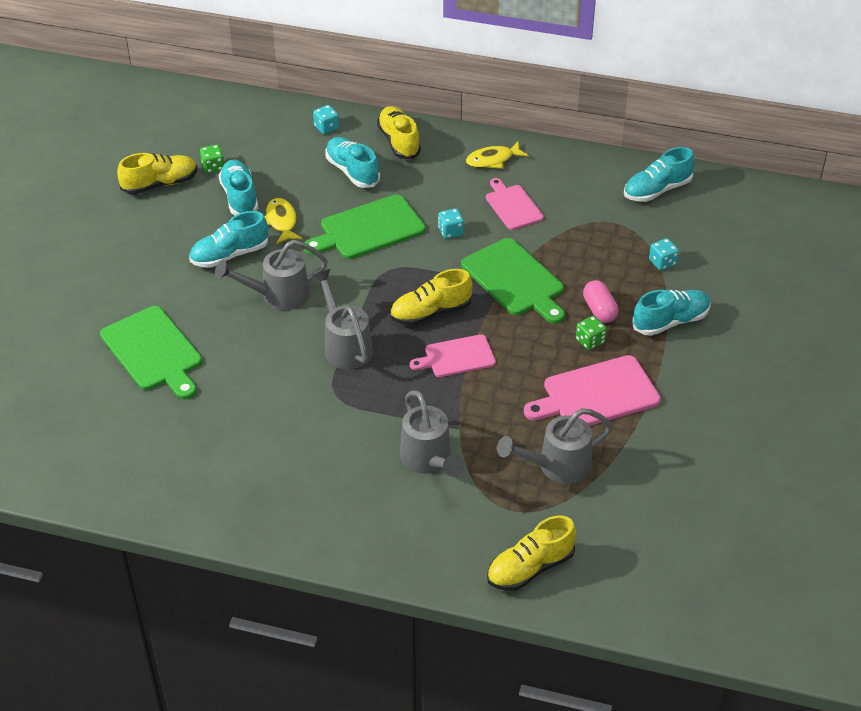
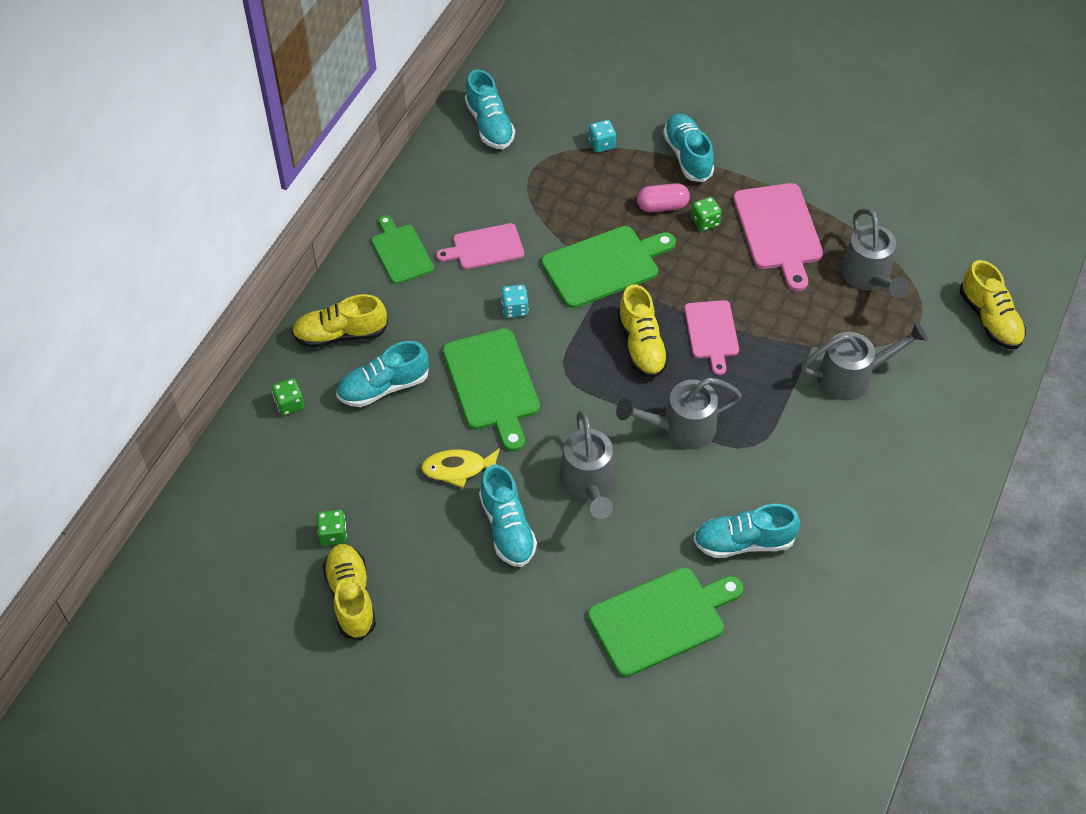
camera: 80 degrees left, 10 degrees up
turquoise shoe [219,160,258,215] -> turquoise shoe moved to [693,504,800,558]
turquoise dice [313,105,339,134] -> green dice [272,378,304,416]
yellow fish [466,142,529,169] -> green cutting board [371,215,434,284]

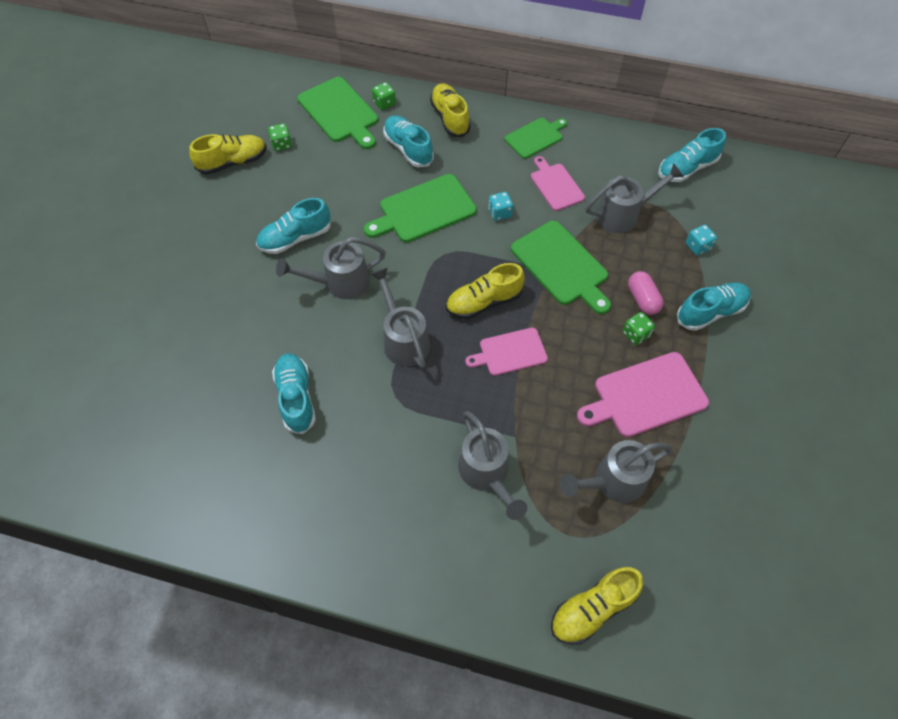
camera: 80 degrees right, 5 degrees up
yellow fish [421,448,500,488] -> none
green cutting board [588,567,743,677] -> green cutting board moved to [297,77,378,149]
none -> grey watering can [585,163,684,233]

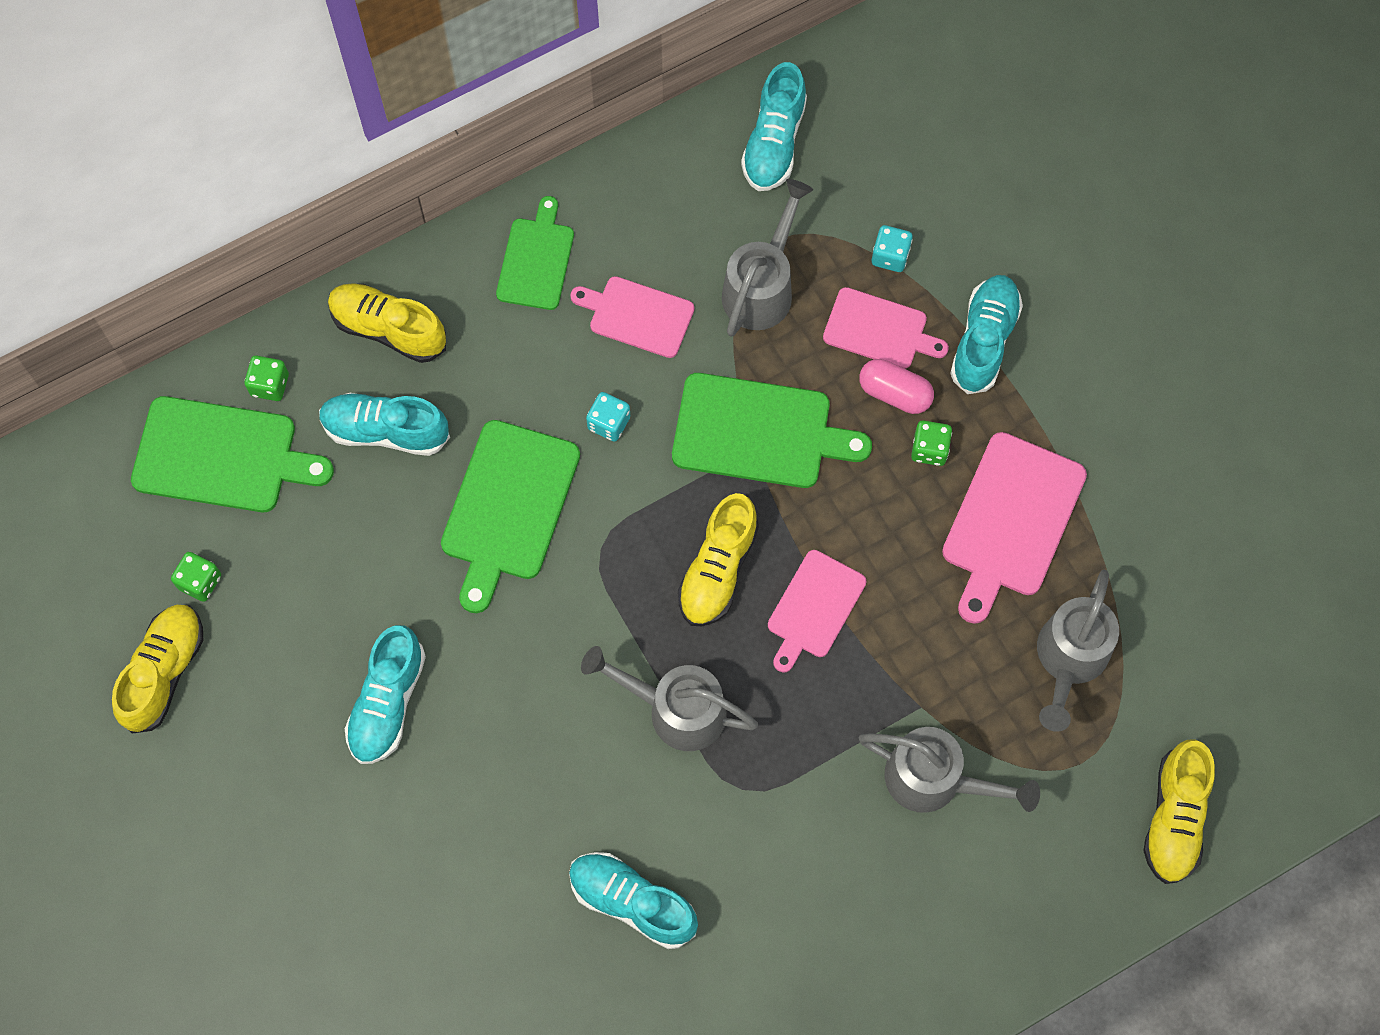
camera: 45 degrees left, 10 degrees up
grey watering can [276,237,386,299] -> none
none -> pink cutting board [823,287,949,369]

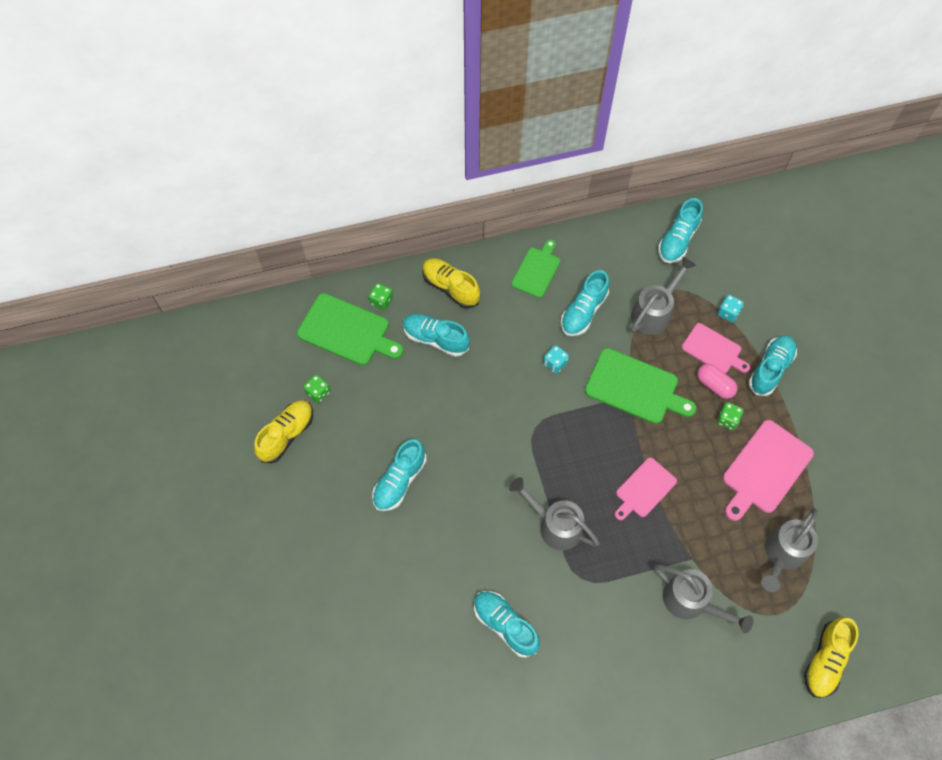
camera: 15 degrees right, 5 degrees down
green cutting board [441,420,580,613] -> none
pink cutting board [570,276,695,358] -> turquoise shoe [561,270,609,336]
yellow shoe [678,493,759,626] -> none

